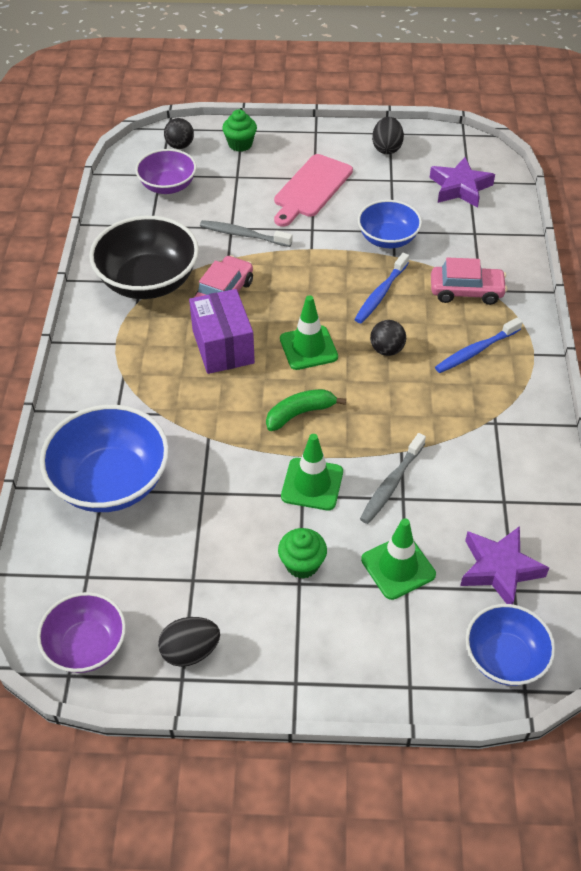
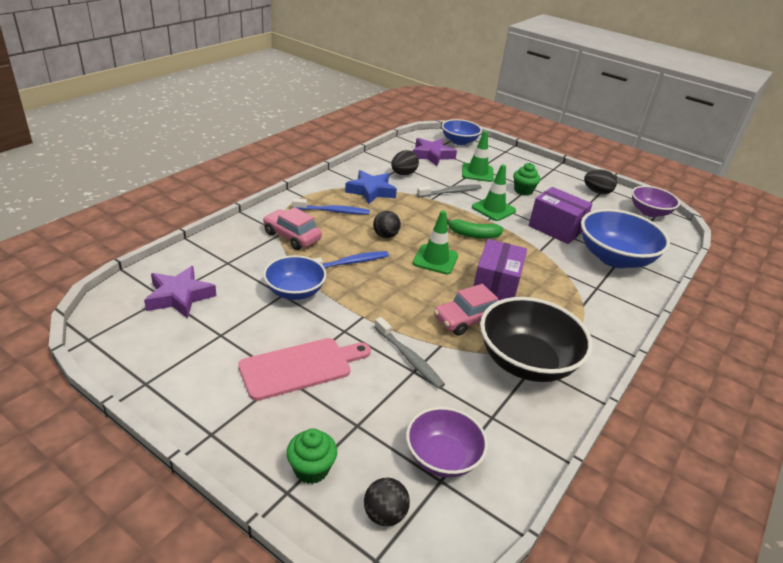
camera: 150 degrees left, 15 degrees down
black egg [372,117,404,154] -> black egg moved to [391,150,419,175]
none -> blue star [345,170,397,204]
none -> purple box [528,187,592,244]

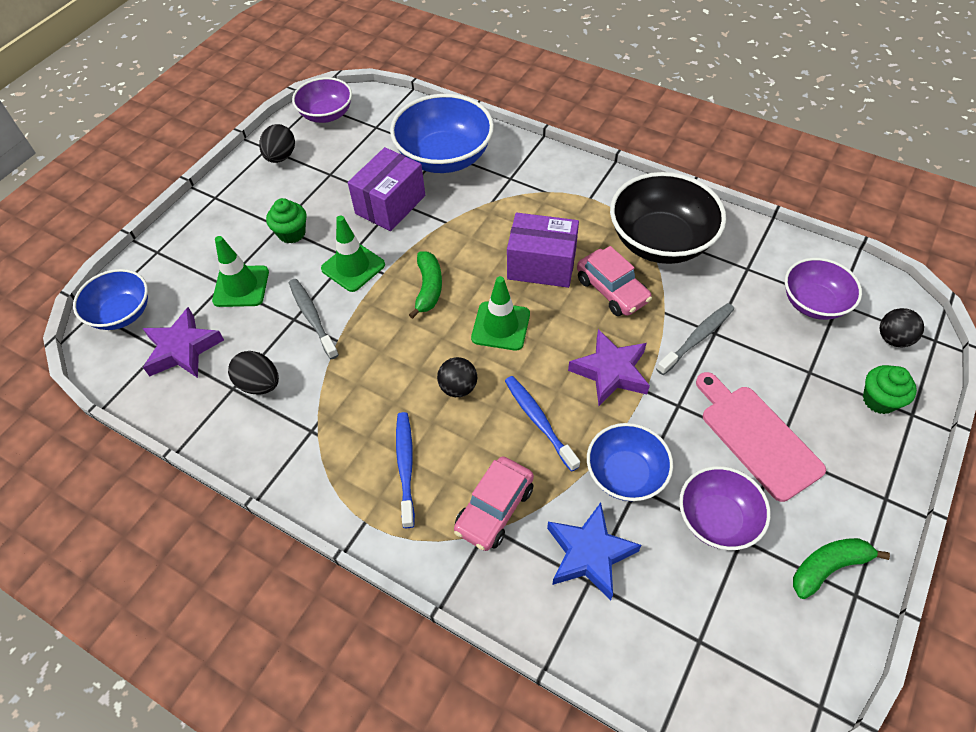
camera: 90 degrees left, 20 degrees up
purple star [144,266,217,319] -> purple star moved to [568,329,650,406]
blue star [345,170,397,204] -> blue star moved to [547,502,641,600]
none -> purple bowl [679,466,771,550]
none -> green banana [793,538,890,599]

